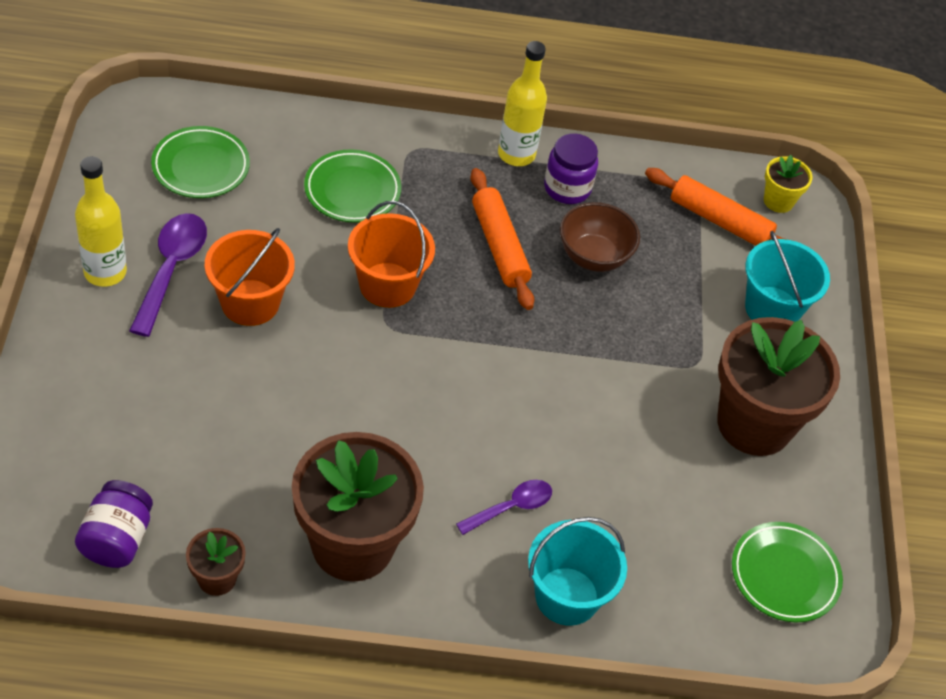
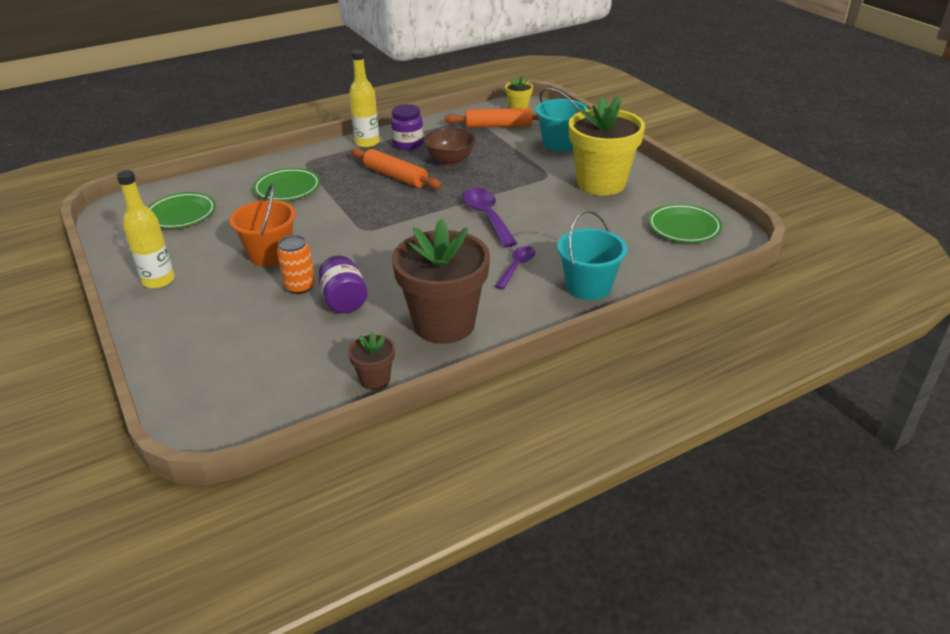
camera: 25 degrees left, 15 degrees down
purple jar [75,480,153,568] -> purple jar moved to [319,256,367,313]
purple spoon [129,213,207,337] -> purple spoon moved to [463,188,517,247]
orange bucket [348,201,435,308] -> none
brown flower pot [717,317,840,456] -> yellow flower pot [569,96,645,195]
none -> orange can [277,235,315,294]

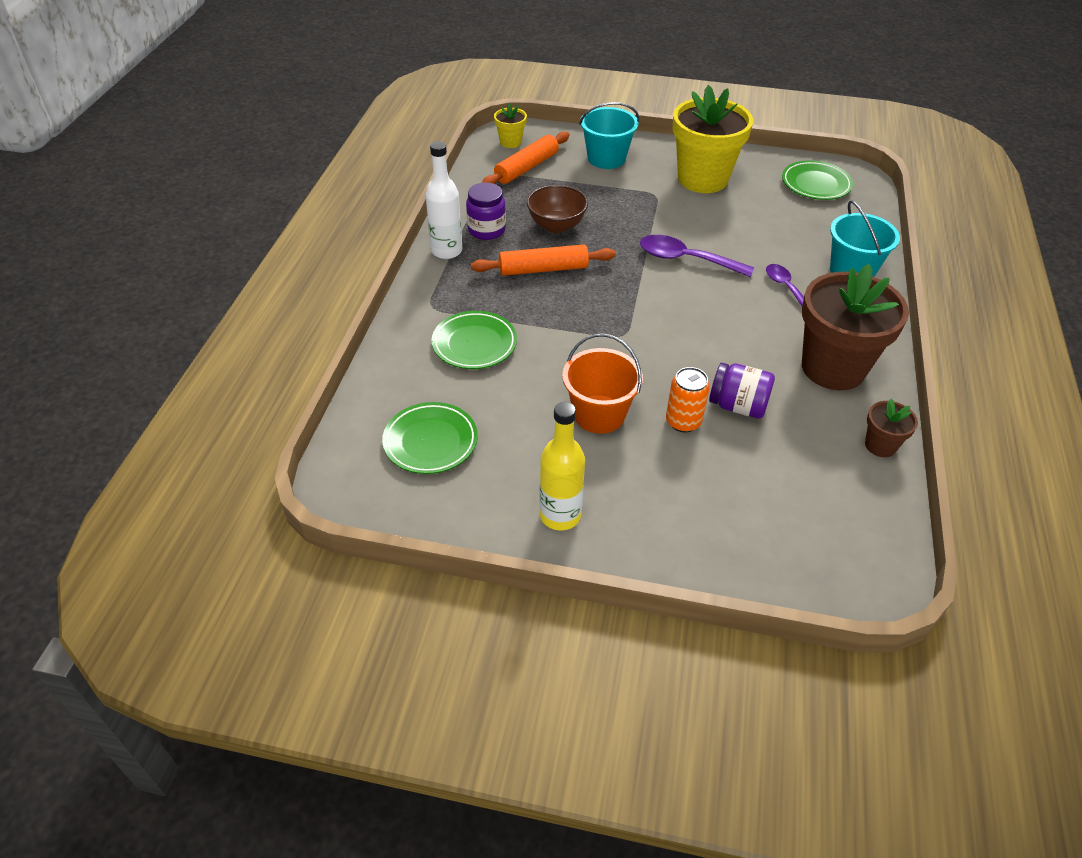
camera: 50 degrees left, 10 degrees up
yellow bottle [349,50,379,148] -> white bottle [426,141,462,259]

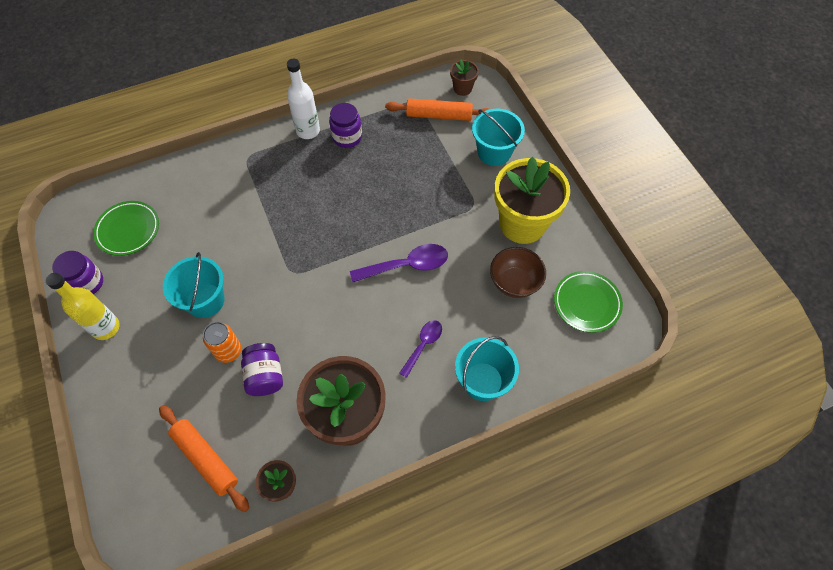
camera: 55 degrees right, 15 degrees up
green plate [432,311,517,369] -> none
orange rolling pin [471,244,616,276] -> orange rolling pin moved to [159,405,249,512]
yellow flower pot [494,103,527,148] -> brown flower pot [450,59,479,96]
brown bowl [527,185,588,233] -> brown bowl moved to [490,247,546,298]
orange bucket [562,333,643,434] -> turquoise bucket [163,252,225,318]
purple spoon [640,235,754,277] -> purple spoon turned 90 degrees clockwise [350,244,448,282]
none -> purple jar [52,251,103,294]

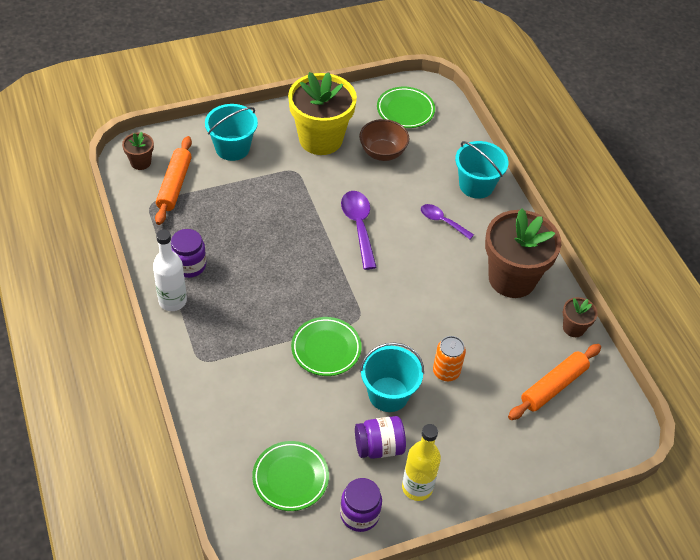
camera: 90 degrees left, 10 degrees down
purple jar [241,343,283,396] -> purple jar moved to [355,416,406,459]
none -> green plate [291,317,362,376]

